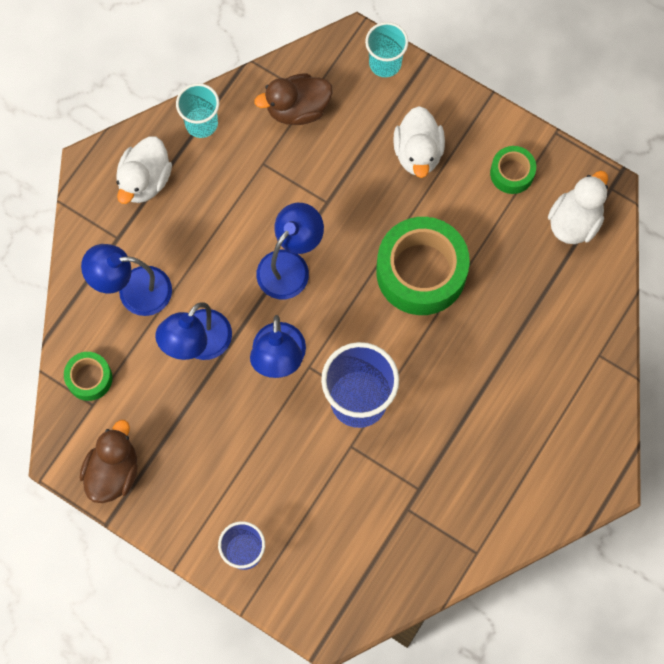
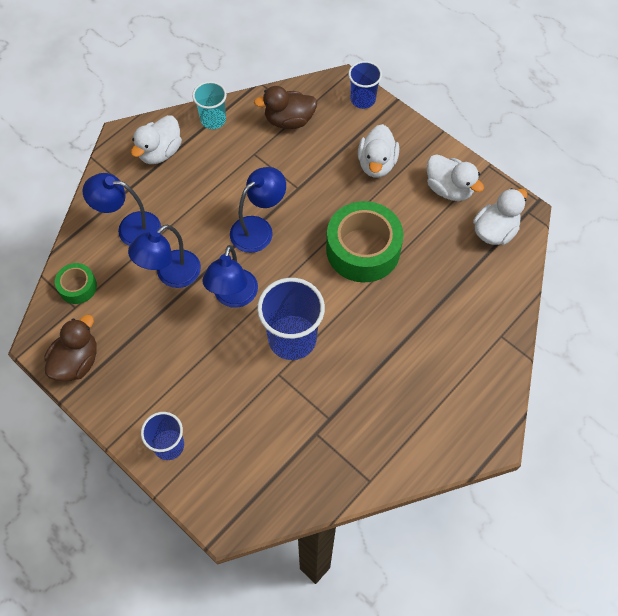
camera: 10 degrees right, 10 degrees down
turquoise cup [365,22,408,77] -> blue cup [348,61,382,109]
green tape [490,146,536,194] -> white duck [427,154,484,201]

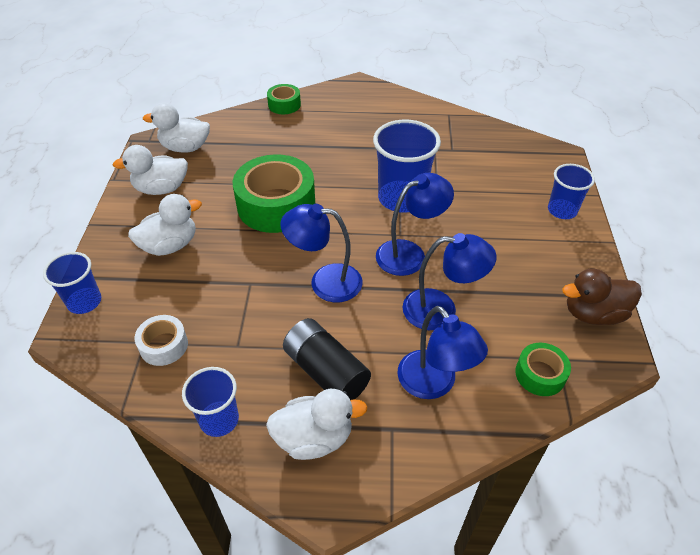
camera: 130 degrees left, 15 degrees down
turquoise cup [192,81,227,129] -> blue cup [182,367,239,437]
brown duck [254,86,317,129] -> white tape [135,315,188,366]
white duck [427,154,484,201] -> white duck turned 105 degrees counterclockwise [112,145,188,195]
none -> green tape [267,84,301,114]
none -> black battery [283,318,371,400]

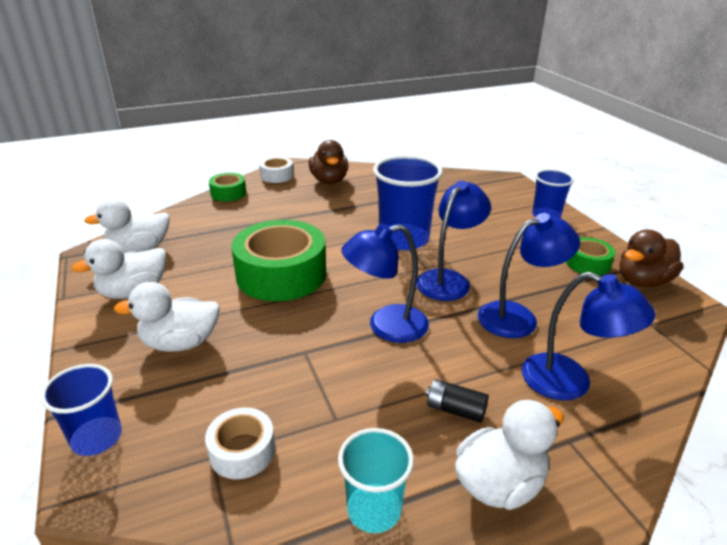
camera: 25 degrees left, 15 degrees down
white duck [128,194,202,256] -> white duck turned 135 degrees counterclockwise [114,282,220,352]
blue cup [182,367,239,437] -> turquoise cup [338,428,414,533]
black battery [283,318,371,400] -> black battery [426,379,489,423], size x0.53
green tape [515,343,571,396] -> green tape moved to [566,237,615,276]
none -> white tape [259,157,294,183]
none -> brown duck [309,140,348,184]

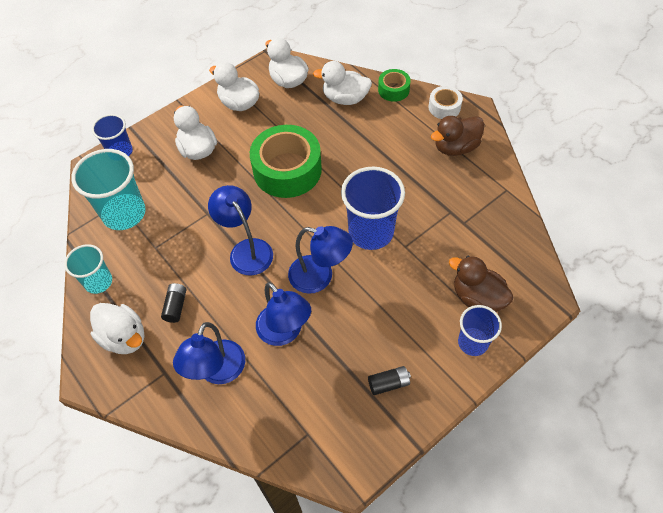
camera: 75 degrees right, 25 degrees up
white tape [205,407,275,479] -> turquoise cup [71,149,145,230]
green tape [566,237,615,276] -> black battery [368,366,411,395]
brown duck [619,230,683,287] -> brown duck moved to [449,256,513,312]
none -> white duck [313,61,372,105]

